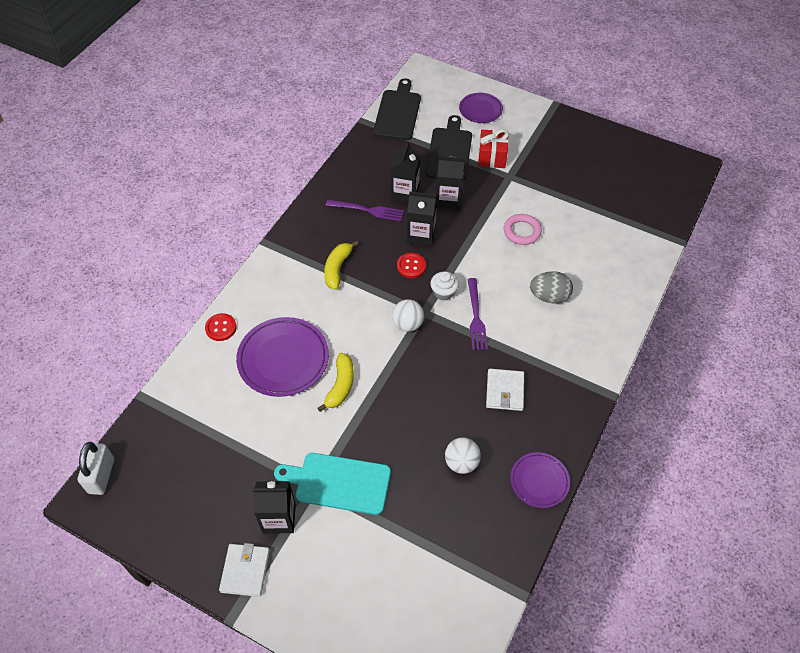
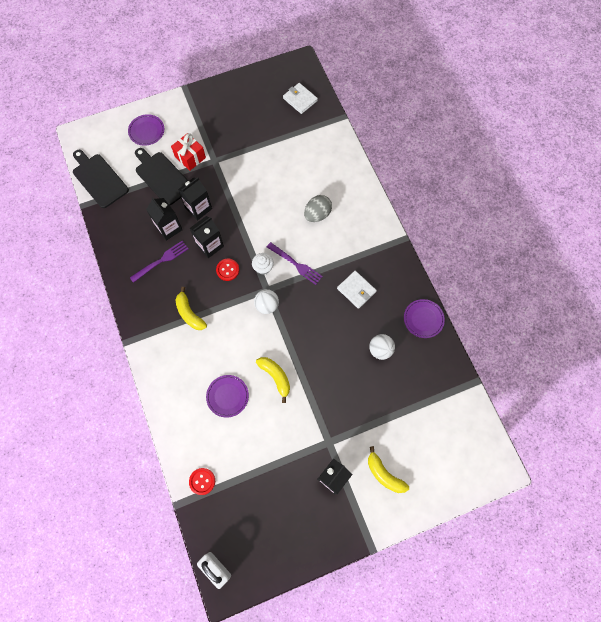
camera: 50 degrees left, 15 degrees up
red button [205,313,237,341] -> red button moved to [189,468,215,495]
white wallet [219,543,270,597] -> white wallet moved to [283,83,318,114]
purple plate [236,317,329,397] -> purple plate [206,375,249,417], size x0.59
turquoise cutting board [274,453,391,515] -> none
pink ring [504,214,542,245] -> none
none -> yellow banana [368,446,409,493]

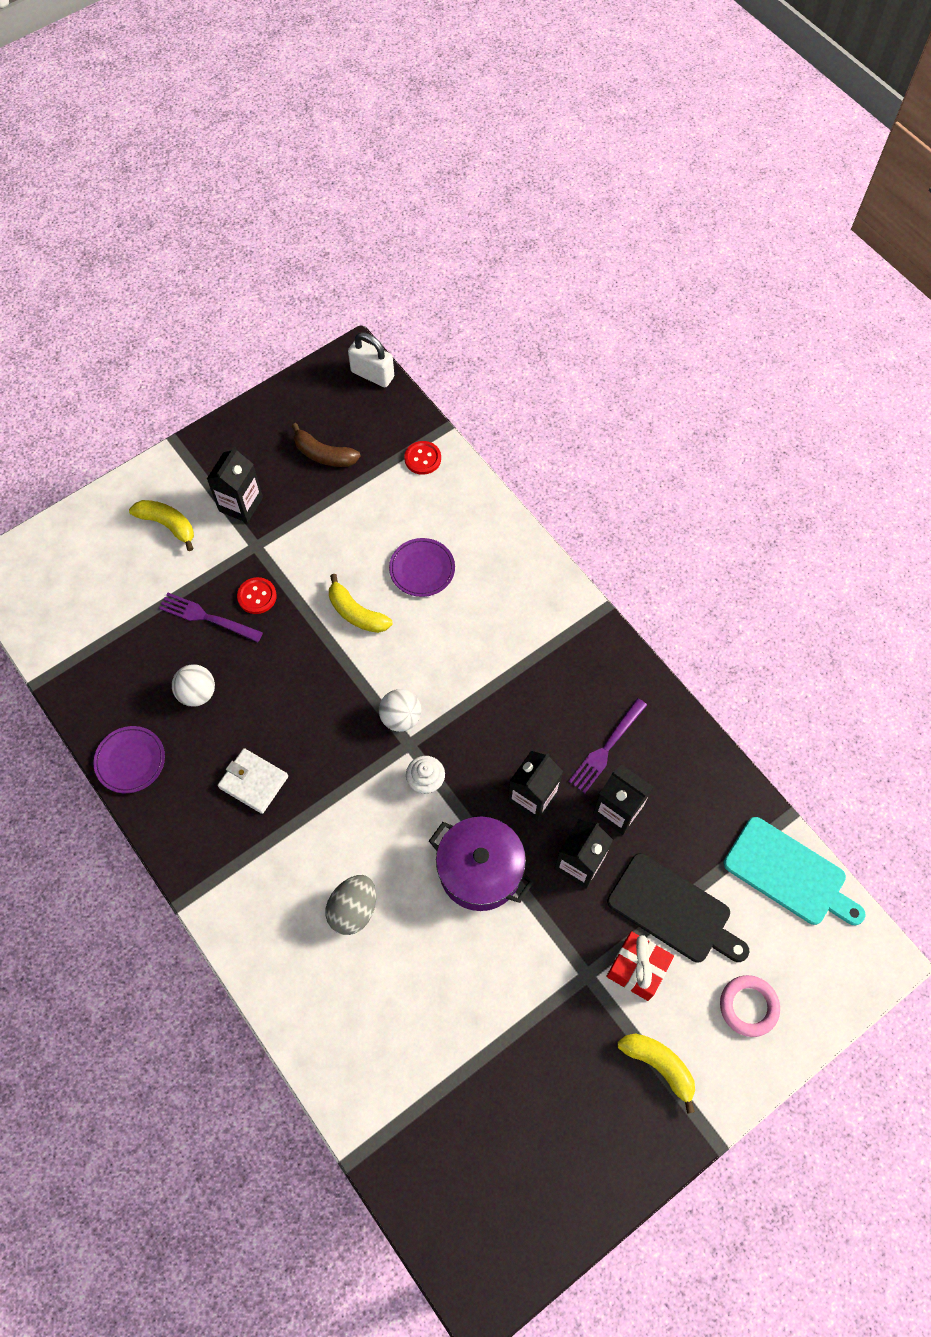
camera: 165 degrees right, 5 degrees down
black cutting board [73,150,129,208] -> turquoise cutting board [723,817,866,925]
purple plate [128,114,164,146] -> pink ring [720,975,780,1037]
yellow banana [176,287,207,330] -> yellow banana moved to [617,1033,695,1114]
red button [216,259,239,281] -> red button moved to [237,577,277,614]
purple fork [267,242,323,285] -> purple fork moved to [159,592,263,642]
white wallet [283,83,318,114] -> none
none -> brown banana [292,423,361,467]
none -> purple pot [429,817,534,911]

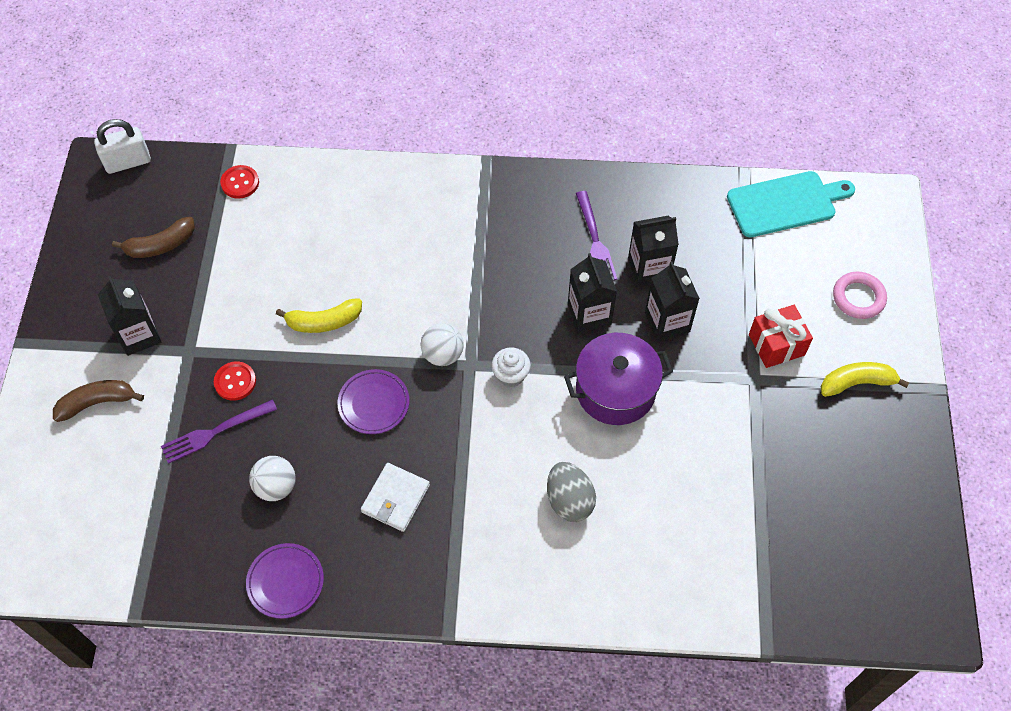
camera: 50 degrees left, 5 degrees down
yellow banana [129,500,194,551] -> brown banana [53,380,144,422]
white wallet [218,748,288,814] -> white wallet turned 45 degrees counterclockwise [361,463,430,532]
purple plate [389,538,455,597] -> purple plate moved to [337,369,409,434]
black cutting board [607,853,749,962] -> none

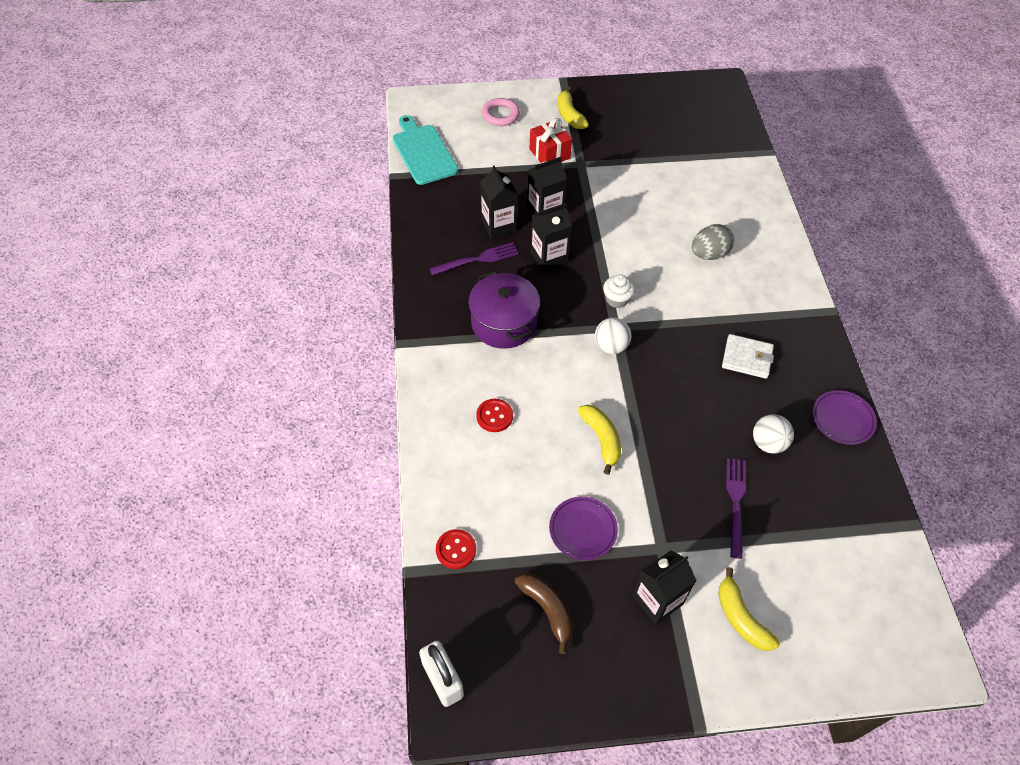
camera: 100 degrees left, 5 degrees down
brown banana [53,380,144,422] -> yellow banana [718,567,780,651]
purple fork [161,400,277,464] -> purple fork turned 135 degrees counterclockwise [726,458,746,559]
red button [214,362,256,401] -> red button moved to [476,399,513,432]
purple plate [337,369,409,434] -> purple plate moved to [549,496,618,560]
purple pot [564,333,673,425] -> purple pot moved to [468,271,540,349]

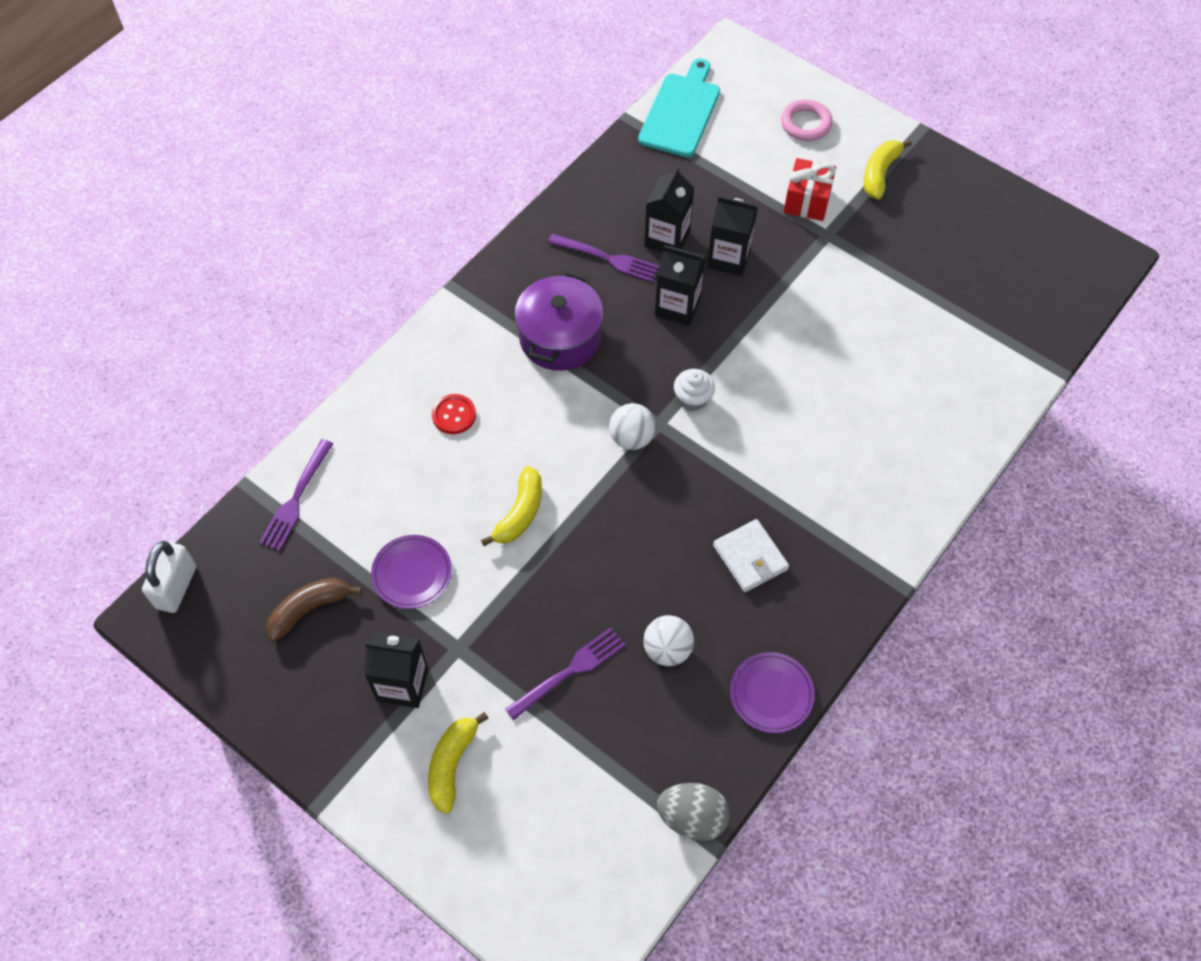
camera: 45 degrees right, 5 degrees up
red button [436,529,476,569] -> purple fork [259,439,333,551]
brown banana [515,573,573,654] -> brown banana turned 135 degrees counterclockwise [266,578,362,642]
grey egg [692,224,734,260] -> grey egg moved to [657,783,730,841]

